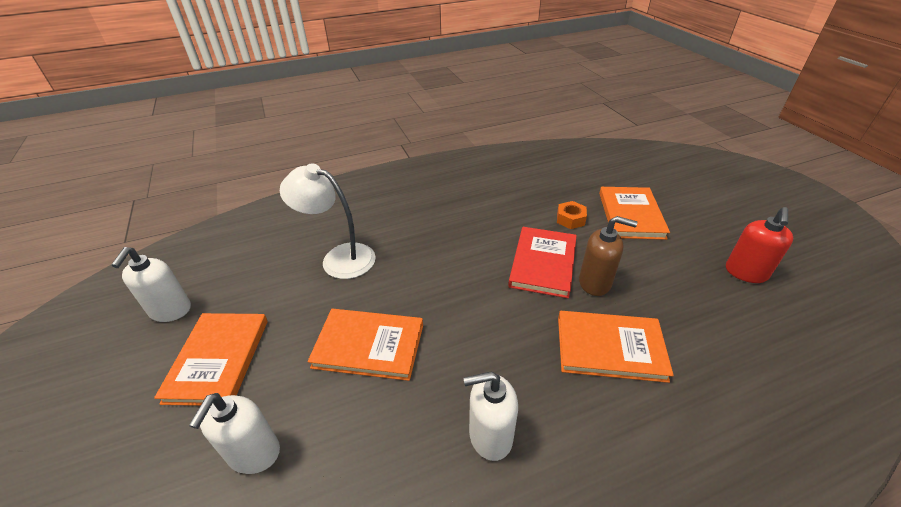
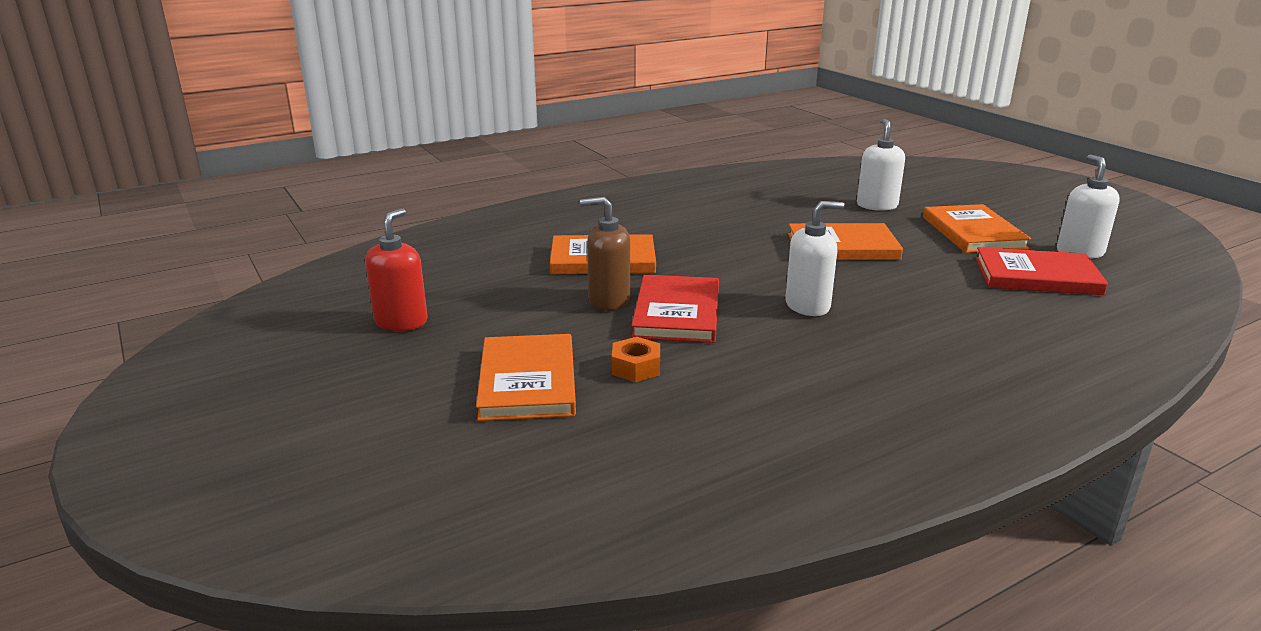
camera: 170 degrees right, 15 degrees down
white lamp [280,163,376,279] -> none
white soap dispenser [464,371,518,461] -> white soap dispenser moved to [785,201,845,316]
none -> red book [975,247,1108,295]

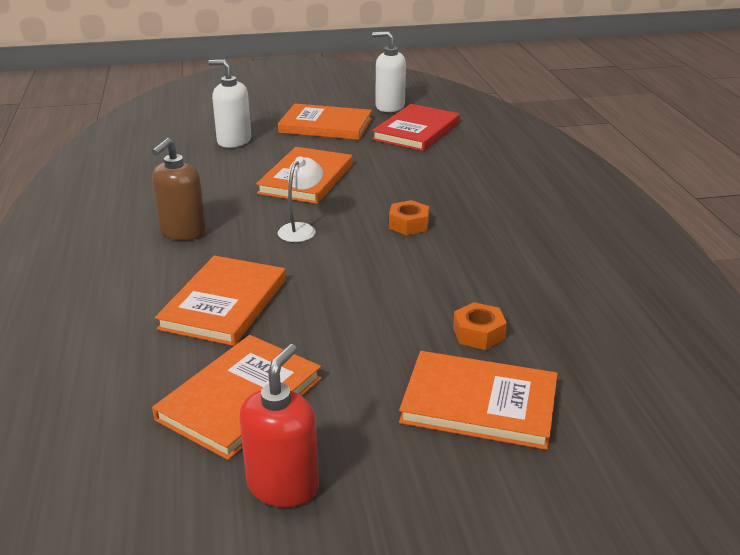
camera: 70 degrees left, 5 degrees up
red soap dispenser [365,208,428,331] -> red soap dispenser turned 75 degrees clockwise [239,344,319,507]
brown soap dispenser [580,197,630,311] -> brown soap dispenser moved to [152,138,206,240]
red book [631,275,719,343] -> none
white soap dispenser [785,201,845,316] -> orange nut [389,200,429,235]
none -> orange book [152,335,322,460]
none -> white lamp [278,156,323,242]

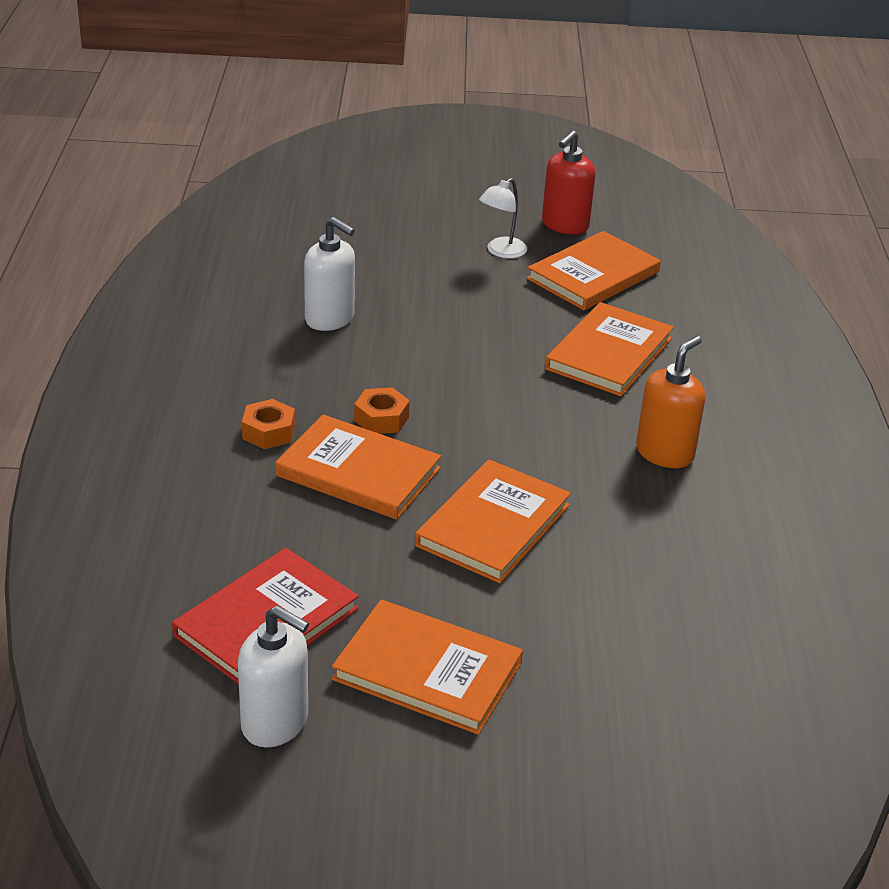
camera: 170 degrees left, 5 degrees up
brown soap dispenser [152,138,206,240] -> orange soap dispenser [636,336,705,468]
white soap dispenser [208,60,251,148] -> white soap dispenser moved to [304,217,355,331]
white lamp [278,156,323,242] -> white lamp moved to [479,178,527,258]
orange book [399,351,558,450] -> orange book moved to [275,414,441,520]
orange nut [453,302,507,350] -> orange nut moved to [242,399,295,449]

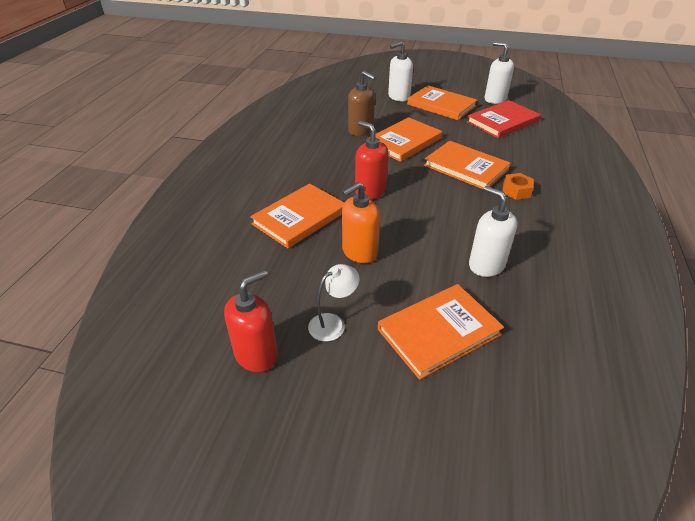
camera: 165 degrees left, 5 degrees up
orange nut [354,387,410,434] -> none
orange book [527,231,661,310] -> orange book moved to [378,284,504,380]
orange soap dispenser [636,336,705,468] -> orange soap dispenser moved to [342,182,380,263]
none -> brown soap dispenser [348,71,376,136]
none -> red soap dispenser [355,121,389,199]
none -> white soap dispenser [388,41,413,101]

